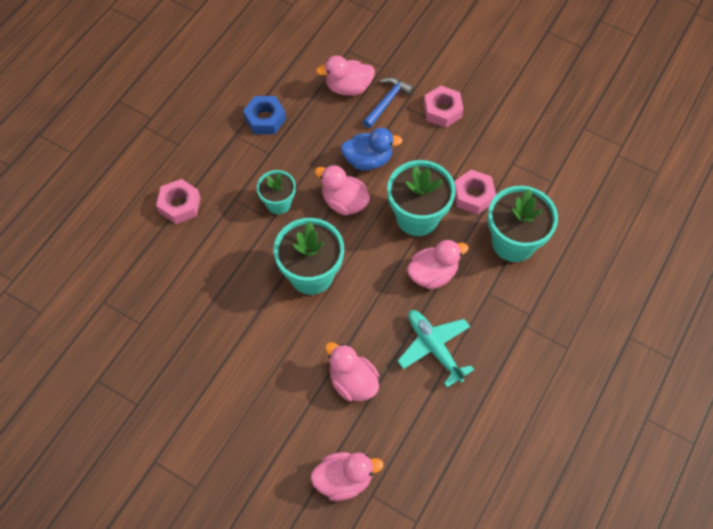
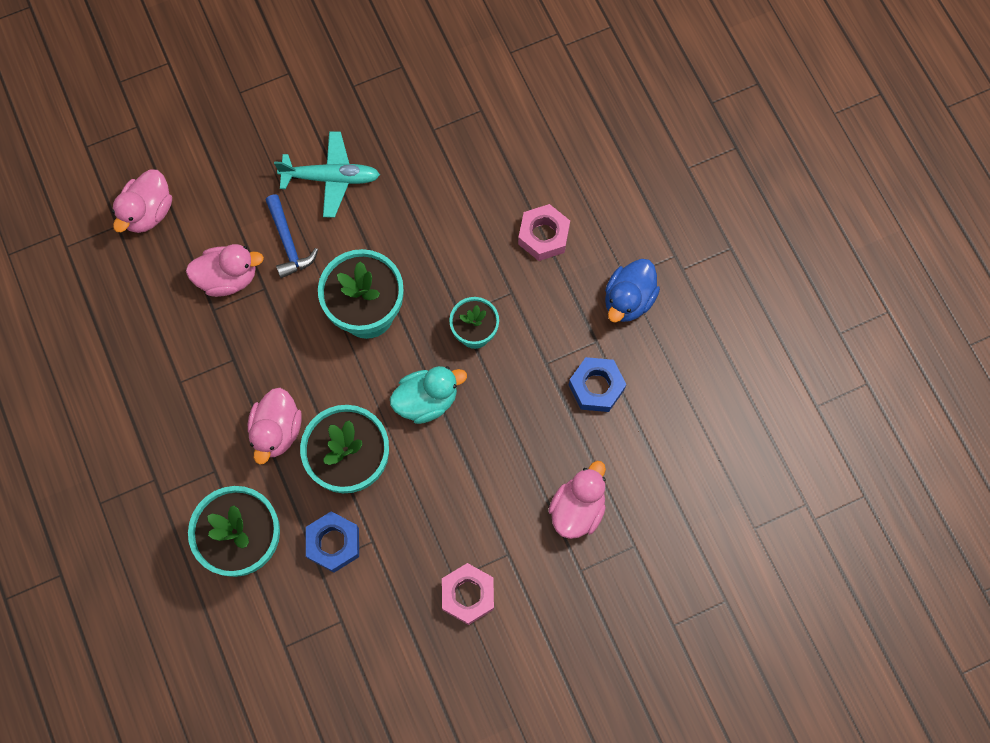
camera: 125 degrees right, 10 degrees up
pink duck [315,165,370,215] -> turquoise duck [390,366,467,424]
blue duck [341,128,402,170] -> blue duck moved to [605,259,660,323]
blue hammer [363,77,414,128] -> blue hammer moved to [266,194,318,278]
turquoise plane [397,310,474,387] -> turquoise plane moved to [274,131,380,218]
pink nut [454,170,496,214] -> blue nut [306,511,359,573]

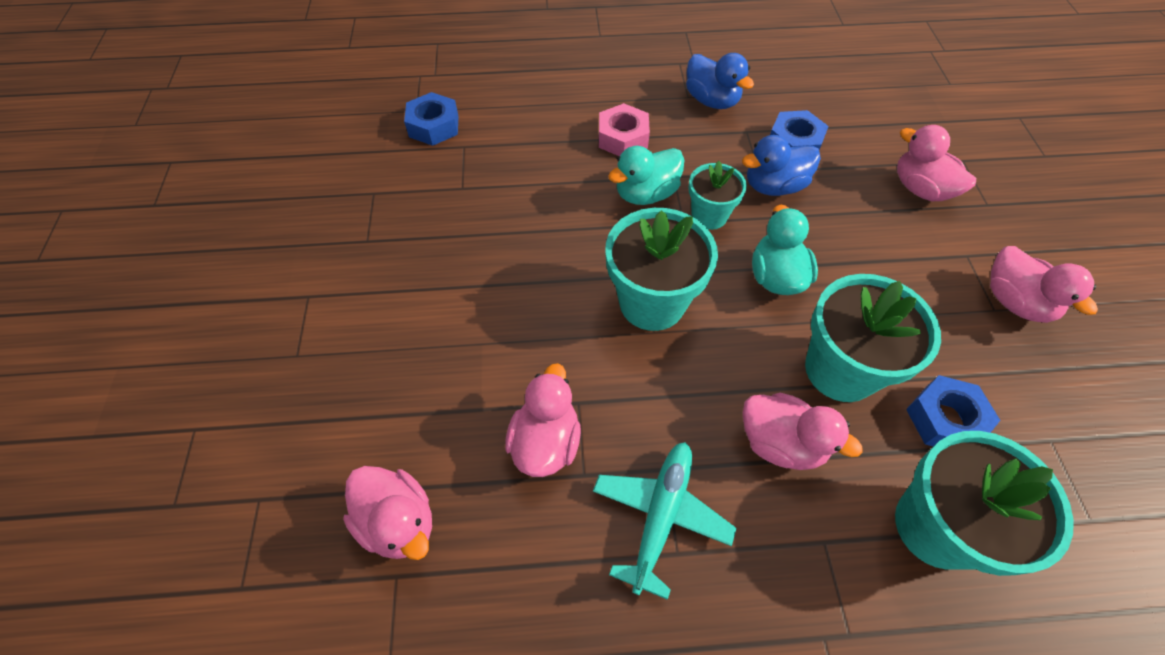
camera: 70 degrees left, 15 degrees down
blue hammer [266,194,318,278] -> none
turquoise plane [274,131,380,218] -> turquoise plane moved to [593,442,736,600]
pink nut [442,563,494,625] -> pink duck [990,246,1098,323]
none -> blue nut [404,92,459,146]
none -> turquoise duck [608,146,684,205]
none -> blue duck [742,135,821,196]

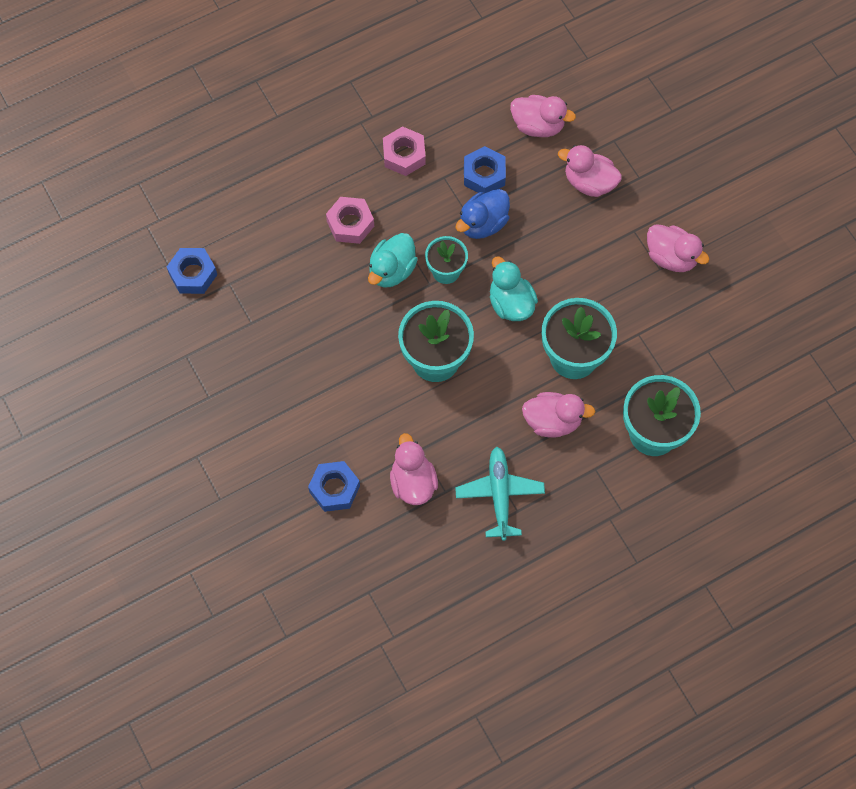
camera: 25 degrees left, 10 degrees up
pink duck [343,466,432,560] -> pink duck moved to [510,95,576,137]
blue duck [686,53,754,109] -> pink nut [383,126,425,176]
blue nut [906,375,1000,447] -> blue nut moved to [308,461,360,512]

